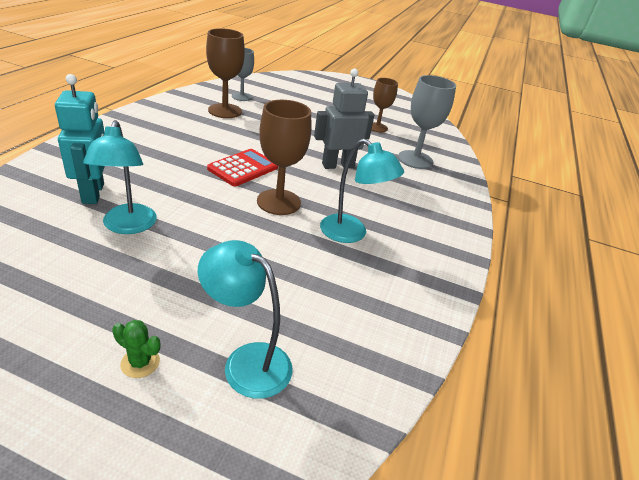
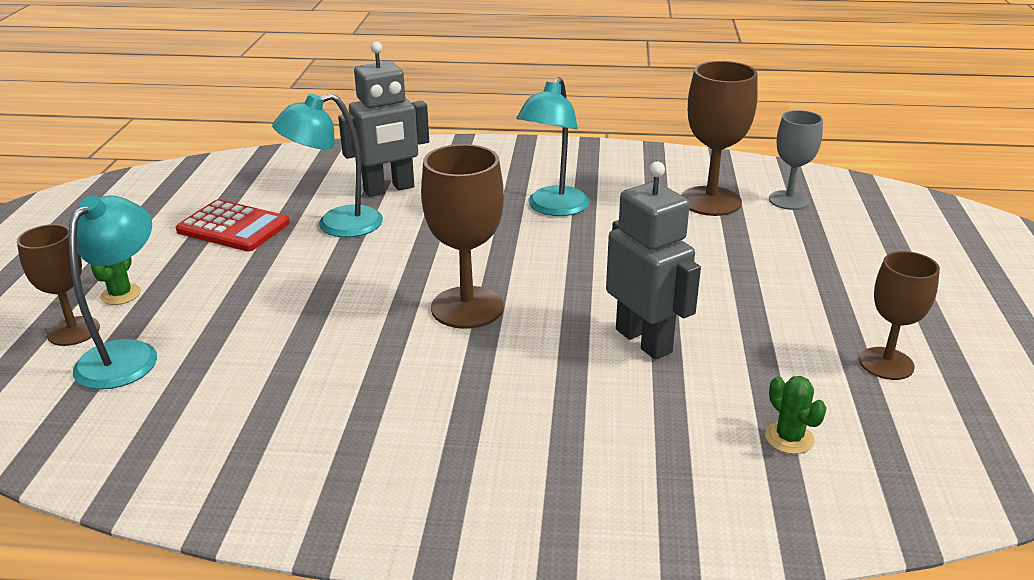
camera: 80 degrees right, 5 degrees down
turquoise robot [55,74,105,204] -> grey robot [338,42,429,197]
red calculator [207,149,278,187] -> red calculator moved to [176,199,290,251]
turquoise lamp [320,139,404,243] -> turquoise lamp moved to [516,77,589,216]
grey goblet [398,75,456,169] -> green cactus [765,376,827,454]
none -> brown goblet [17,224,100,346]

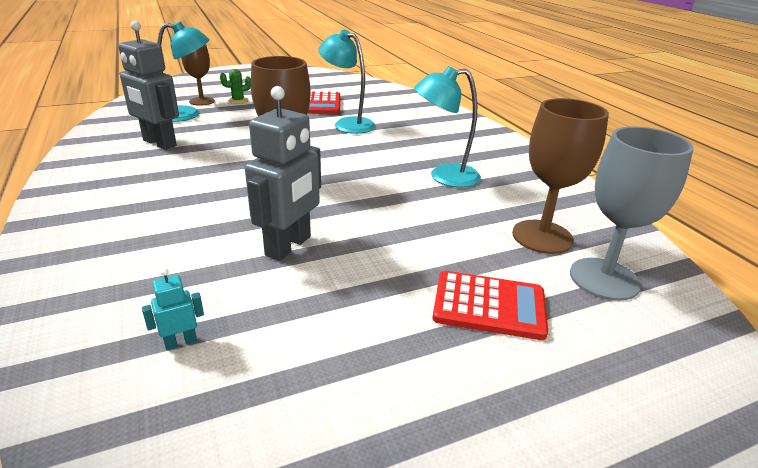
camera: 60 degrees right, 0 degrees up
grey robot [338,42,429,197] -> grey robot moved to [118,21,179,150]
green cactus [765,376,827,454] -> turquoise robot [142,268,204,350]
grey goblet [769,110,823,210] -> grey goblet [570,126,693,301], size x1.53
brown goblet [859,251,940,380] -> none
none -> red calculator [432,271,548,340]

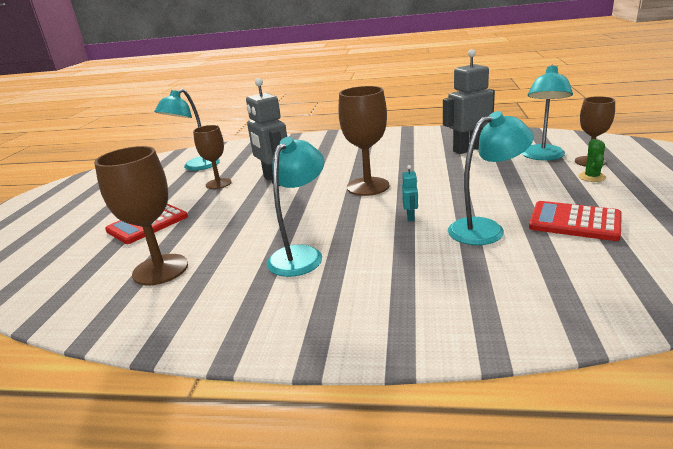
camera: 125 degrees right, 5 degrees down
turquoise robot [142,268,204,350] -> turquoise robot moved to [402,165,418,221]
grey goblet [570,126,693,301] -> none
none -> turquoise lamp [154,89,220,171]
none -> brown goblet [193,125,231,189]

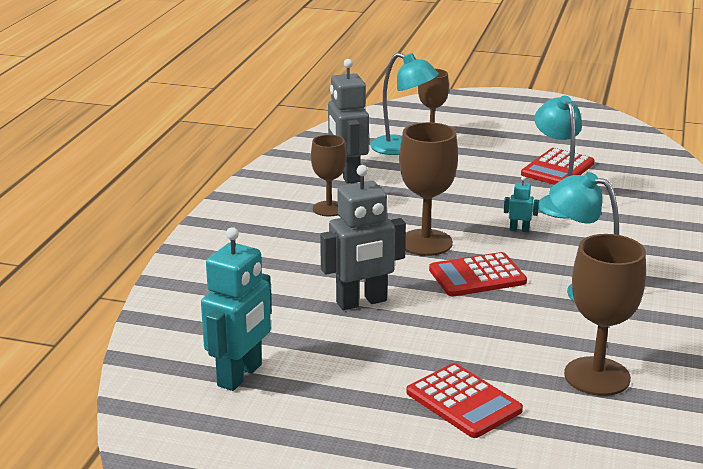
camera: 85 degrees left, 0 degrees up
turquoise lamp [154,89,220,171] -> turquoise robot [201,227,272,391]
brown goblet [193,125,231,189] -> brown goblet moved to [311,135,347,216]
green cactus [578,139,606,182] -> none
none -> red calculator [429,252,527,297]

